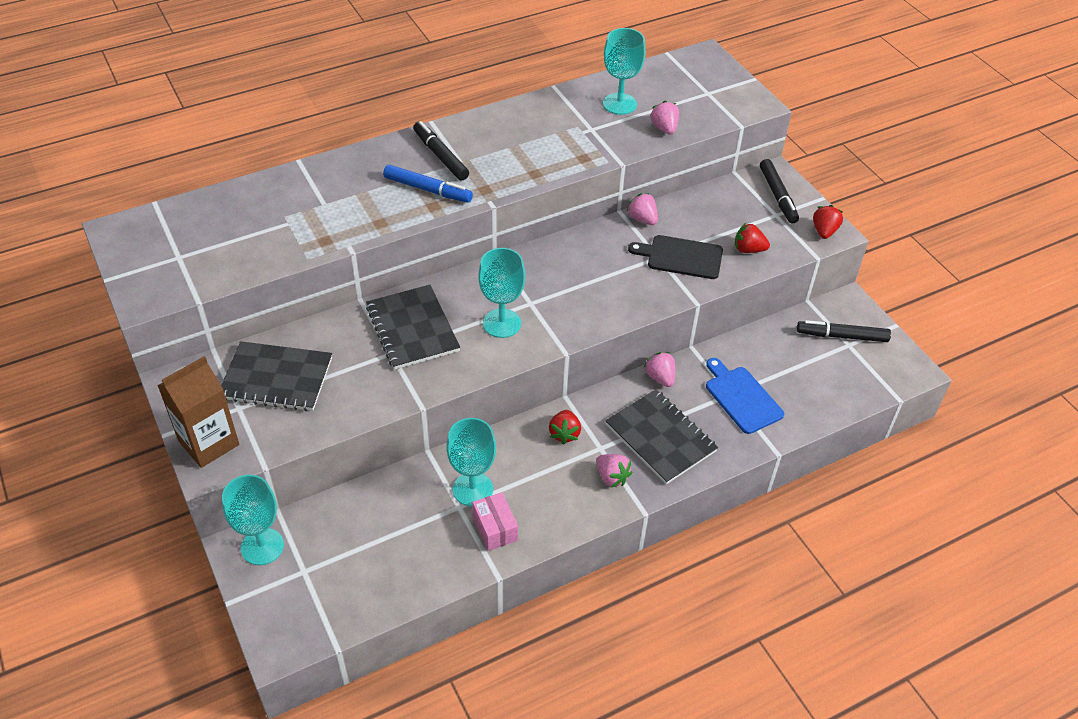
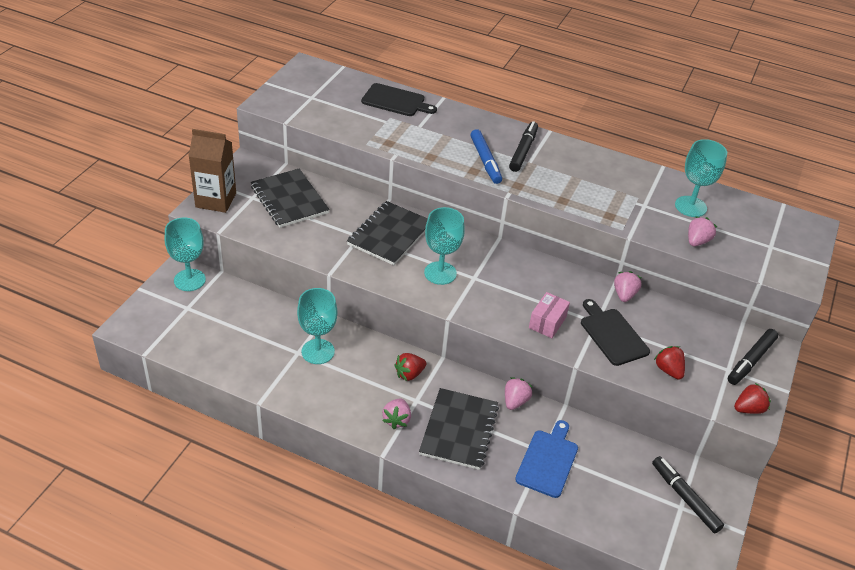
camera: 50 degrees right, 5 degrees down
pink box [472,492,518,551] -> pink box moved to [529,292,570,338]
none -> black cutting board [361,83,437,116]

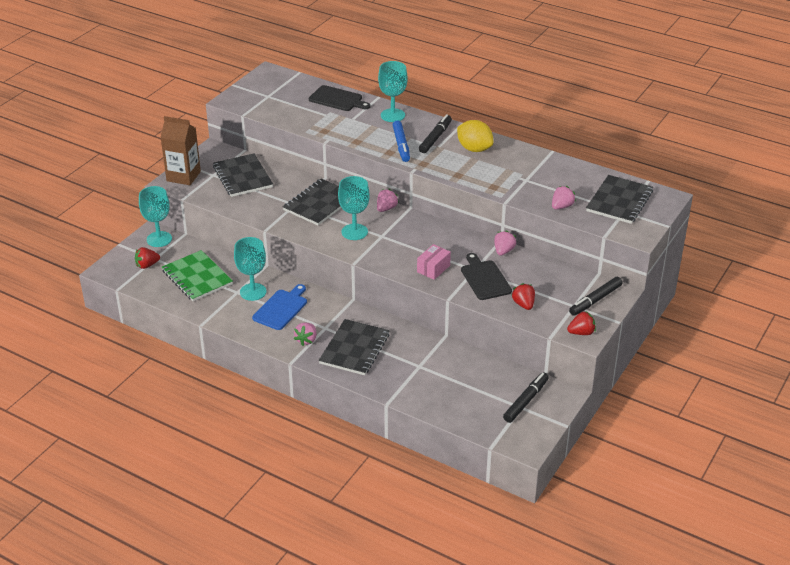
camera: 10 degrees right, 5 degrees down
red strawberry [394,353,426,381] -> red strawberry moved to [135,247,160,269]
pink strawberry [505,377,532,410] -> pink strawberry moved to [377,189,399,212]
blue cutting board [515,420,578,498] -> blue cutting board moved to [252,284,307,330]
black marker [652,456,724,533] -> black marker turned 60 degrees clockwise [503,372,549,423]
turquoise goblet [675,139,727,217] -> turquoise goblet moved to [378,61,408,122]
none -> green notebook [162,250,233,301]
none -> yellow lemon [457,120,493,152]
none -> black notebook [586,175,653,224]

